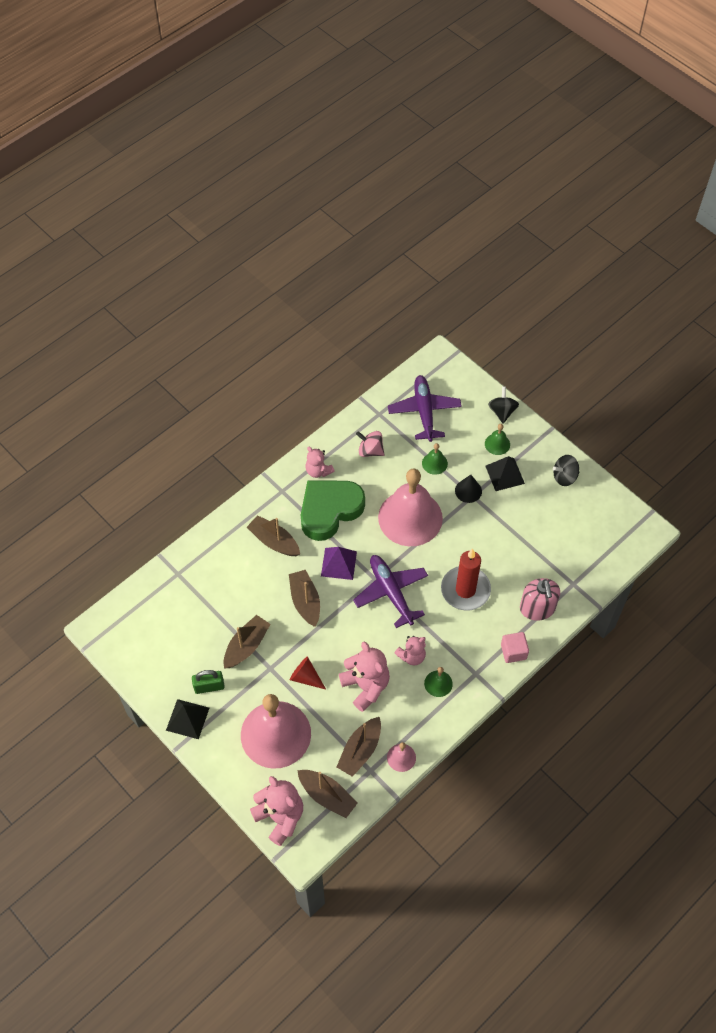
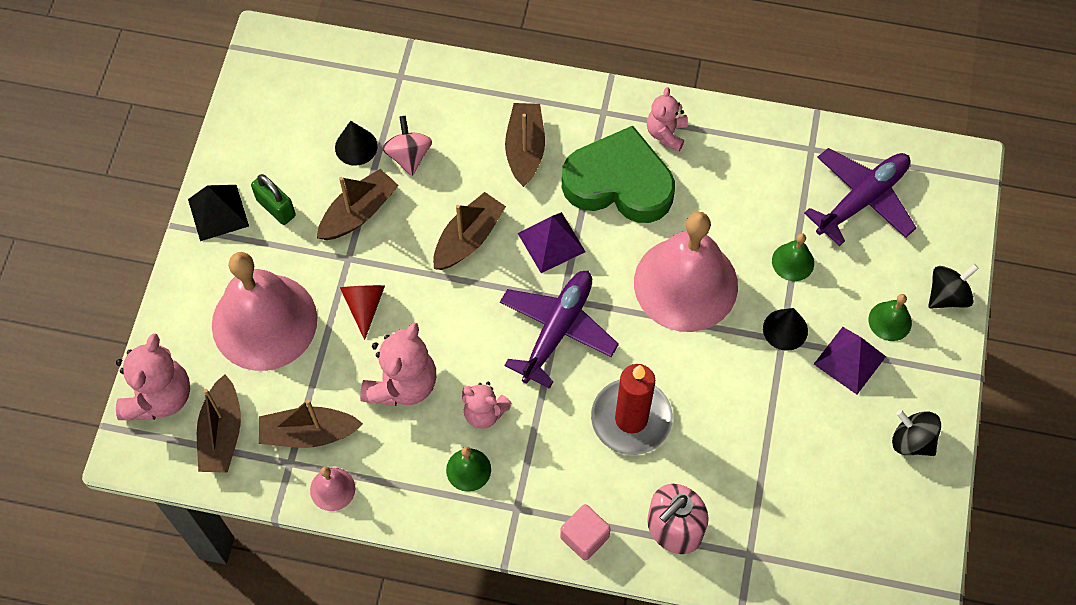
camera: 55 degrees right, 5 degrees up
brown boat [224,615,271,668] -> brown boat turned 45 degrees counterclockwise [317,169,398,240]
pink spinning top [356,431,385,457] -> pink spinning top moved to [382,116,432,176]
black pyramid [485,456,525,491] -> purple pyramid [814,327,886,394]
none -> black cone [335,121,378,166]

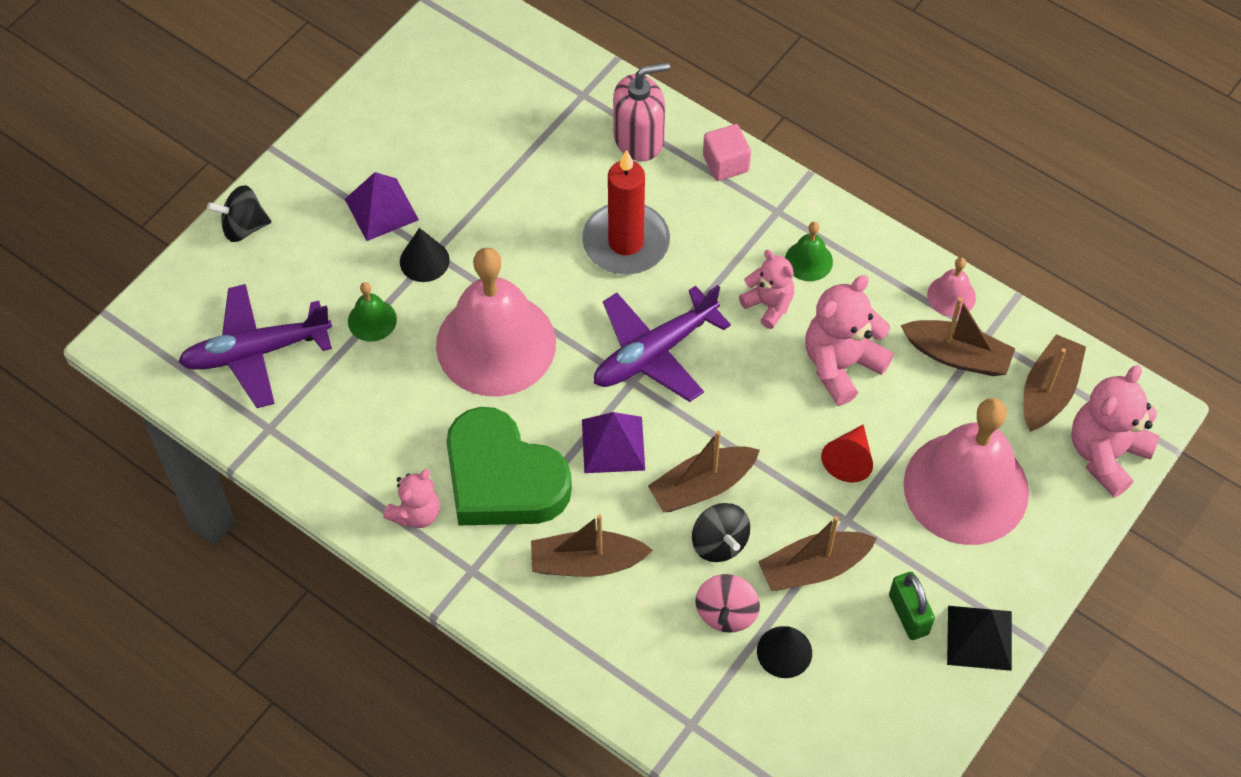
camera: 155 degrees left, 5 degrees down
brown boat [505,103,545,187] -> brown boat turned 60 degrees clockwise [531,514,653,577]
green bell [869,294,912,341] -> none
black spinning top [892,410,941,456] -> black spinning top moved to [692,503,750,562]

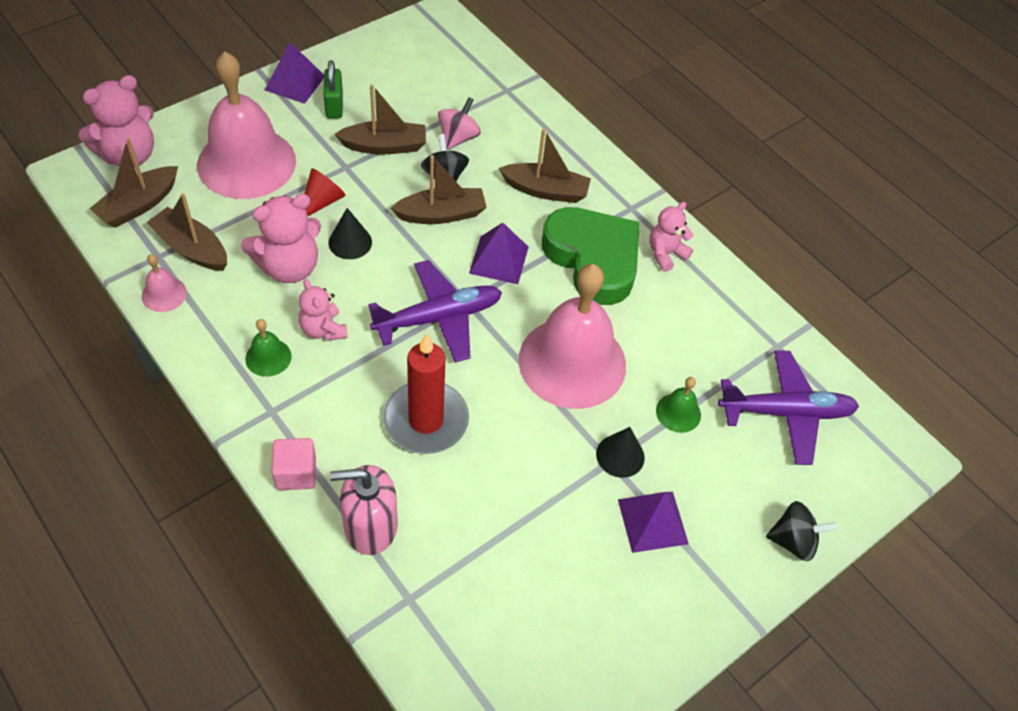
camera: 170 degrees left, 5 degrees down
black cone [757,626,812,678] -> black cone moved to [328,208,372,259]
black pyramid [947,606,1012,671] -> purple pyramid [265,43,324,104]

